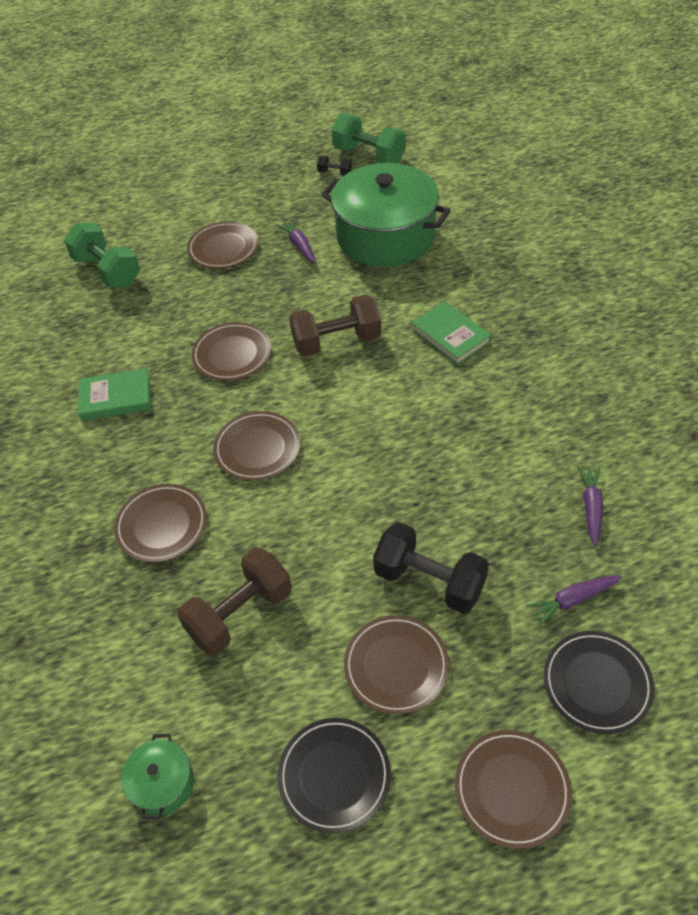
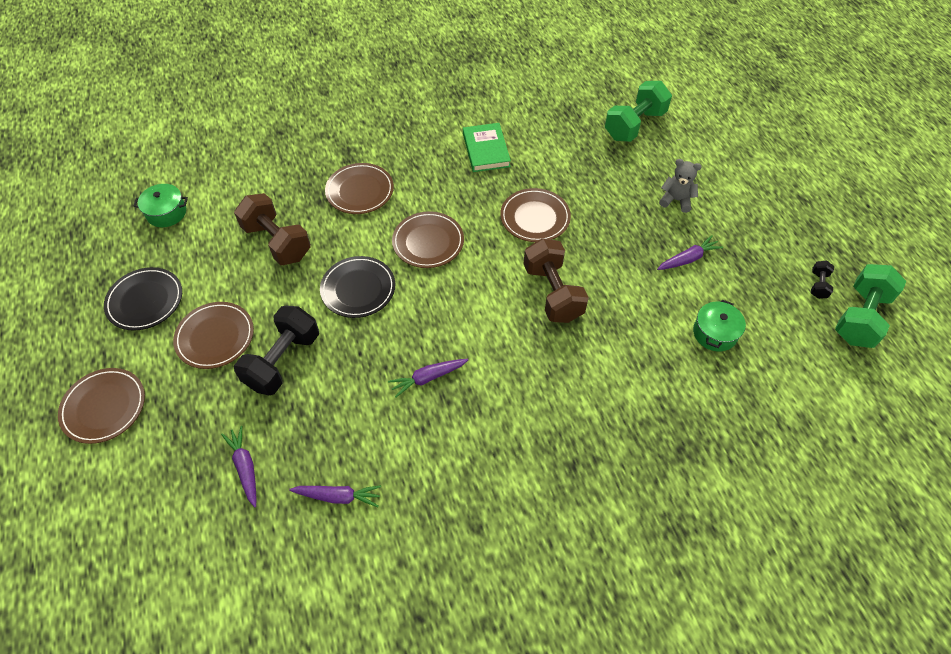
camera: 85 degrees right, 5 degrees up
brown plate [187,221,258,269] -> grey teddy bear [659,159,702,213]
green pot [321,163,451,267] -> green pot [693,300,746,352], size x0.41
green book [412,301,491,365] -> none
black plate [544,631,654,734] -> black plate moved to [320,256,395,318]
none -> purple carrot [388,359,469,398]

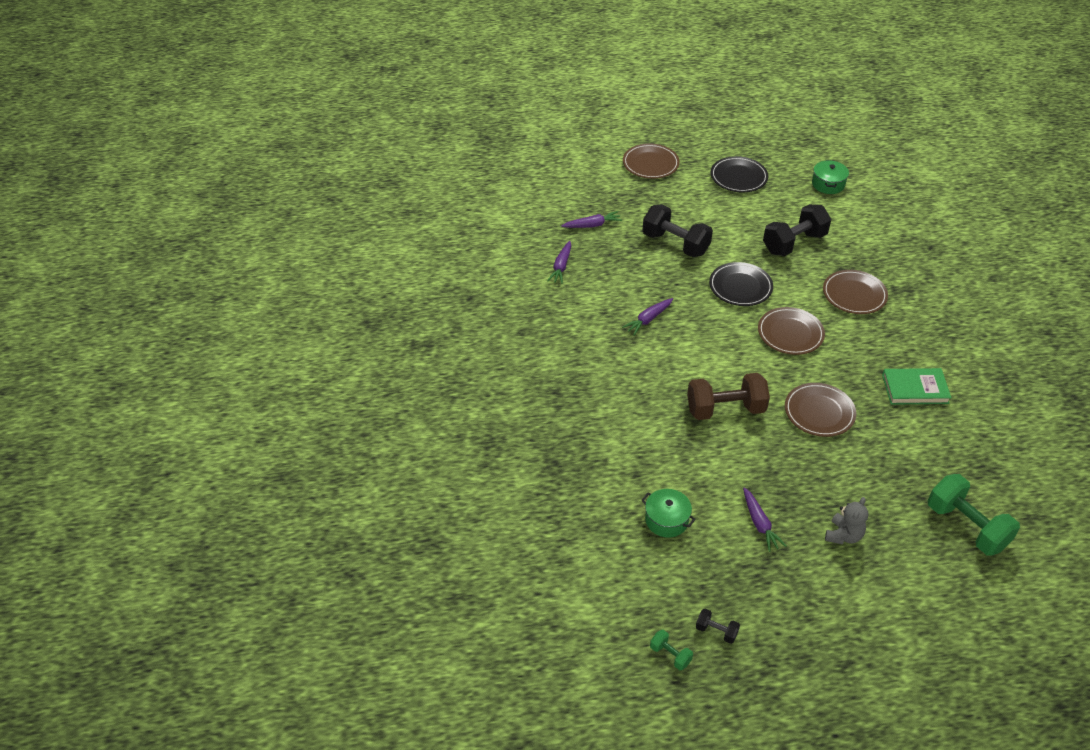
camera: 100 degrees right, 10 degrees down
brown plate [173,302,254,369] -> none
brown dumbbell [234,193,311,265] -> black dumbbell [763,204,831,256]
purple carrot [388,359,469,398] -> purple carrot turned 120 degrees counterclockwise [622,298,673,335]
green dumbbell [835,264,906,348] -> green dumbbell [650,630,693,670], size x0.46

